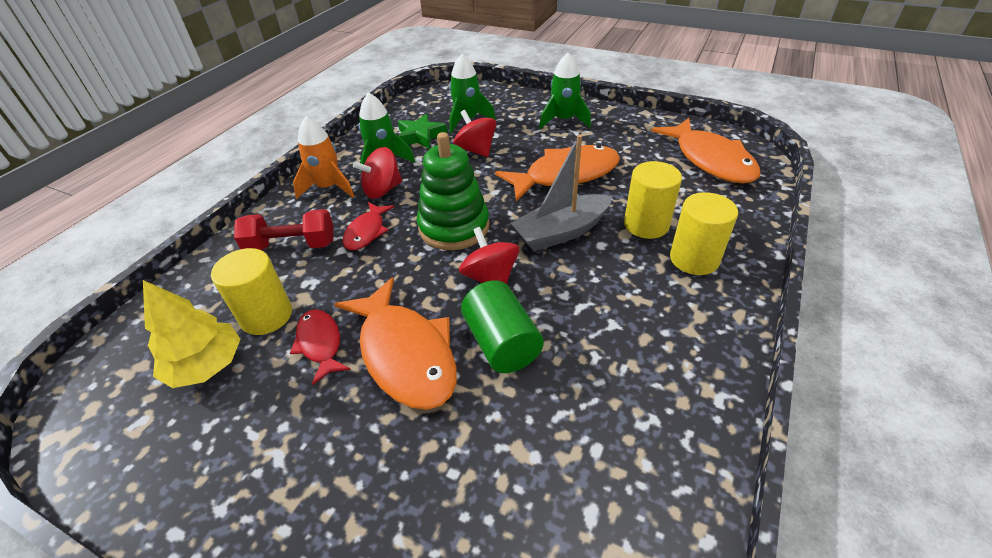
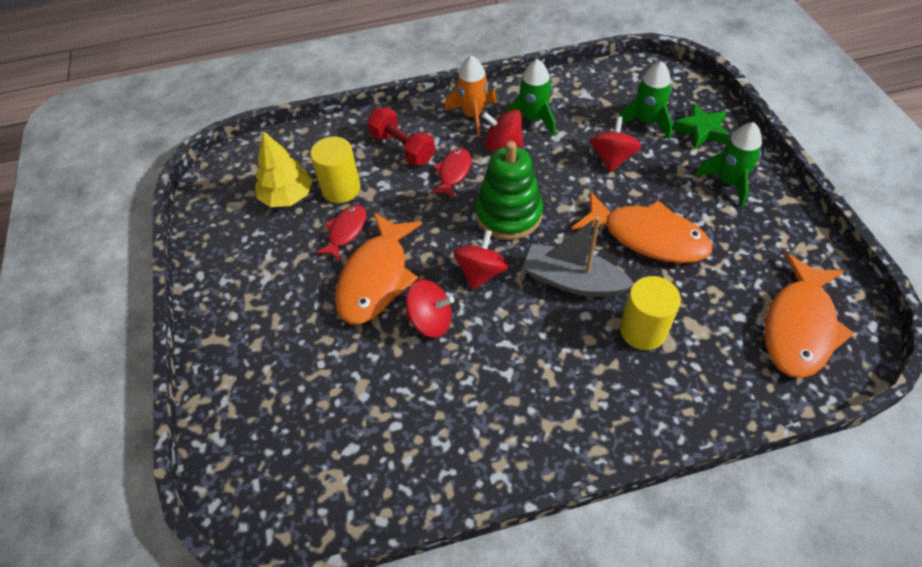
camera: 50 degrees right, 10 degrees up
red fish [343,202,394,250] -> red fish turned 135 degrees clockwise [430,148,472,199]
green star [398,114,448,149] -> green star moved to [672,103,730,150]
green cylinder [461,280,544,373] -> red spinning top [406,280,454,338]
yellow cylinder [670,192,738,275] -> none

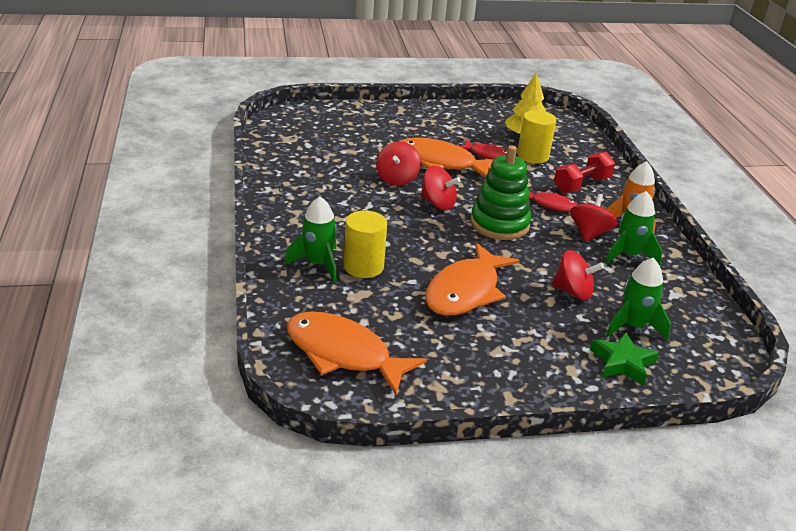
camera: 90 degrees right, 20 degrees down
grey boat [522,216,634,297] -> none
green rocket [695,122,762,207] -> green rocket moved to [284,196,337,283]

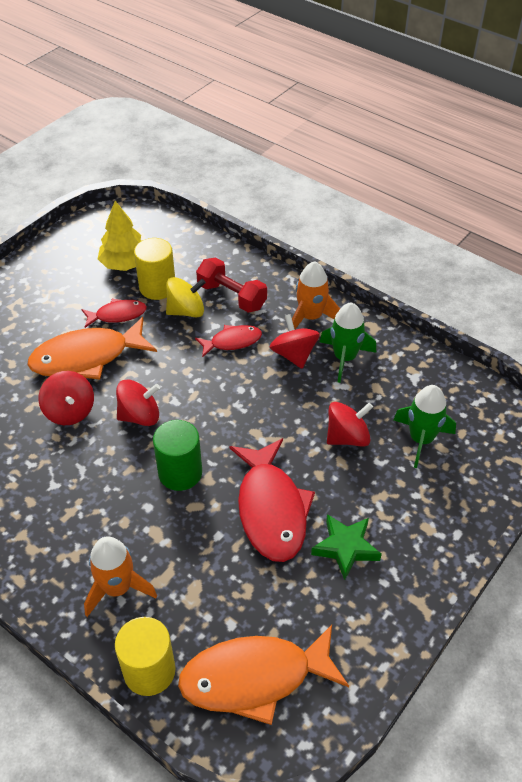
camera: 40 degrees left, 15 degrees up
green rocket [284,196,337,283] -> orange rocket [84,536,157,617]
yellow cylinder [344,211,387,278] -> yellow cylinder moved to [115,617,176,696]
orange fish [425,243,520,316] -> red fish [229,438,315,562]
green stacking toy [470,145,531,240] -> none
red dumbbell [554,152,615,193] -> red dumbbell turned 60 degrees counterclockwise [196,258,267,312]
green star [590,332,659,386] -> green star moved to [311,514,382,580]
none -> green cylinder [153,420,202,491]
none -> yellow spinning top [166,277,206,317]

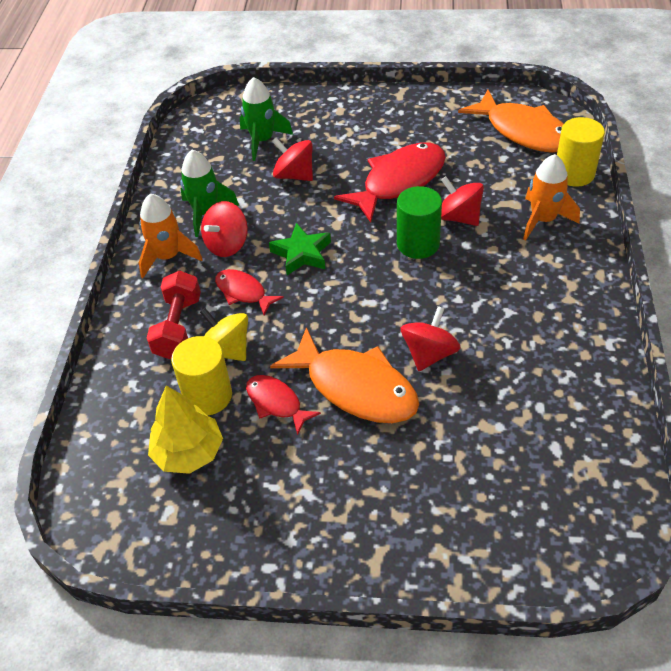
camera: 120 degrees left, 0 degrees up
red spinning top [116,379,160,426] -> red spinning top moved to [441,176,484,226]
green star [311,514,382,580] -> green star moved to [269,223,331,275]

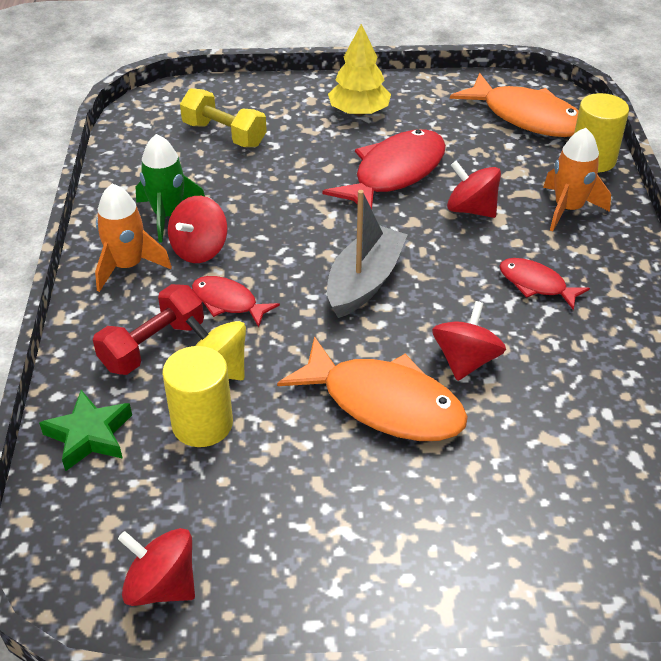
camera: 10 degrees left, 5 degrees down
red dumbbell [147,270,201,359] -> red dumbbell turned 45 degrees clockwise [93,284,204,375]
yellow tree [148,385,223,474] -> yellow tree moved to [328,24,391,116]
green rocket [240,77,293,161] -> yellow dumbbell [180,88,267,147]
red fish [246,375,321,435] -> red fish moved to [499,258,590,310]
green star [269,223,331,275] -> green star moved to [39,390,132,471]
red spinning top [272,138,313,181] -> red spinning top moved to [118,528,195,606]
green cylinder [397,186,442,259] -> none
none -> grey boat [327,190,408,318]

